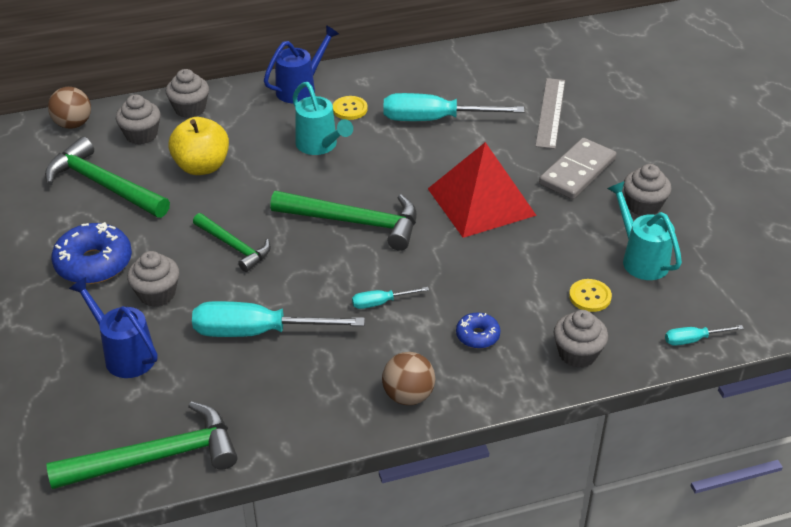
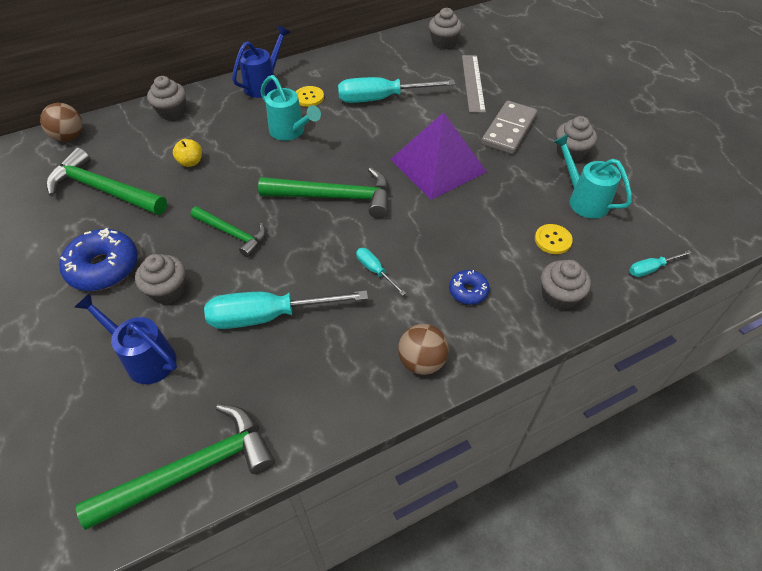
camera: 10 degrees left, 10 degrees up
grey cupcake [116,95,161,145] -> grey cupcake moved to [429,8,462,49]
yellow apple [168,117,229,175] -> yellow apple [173,139,202,167], size x0.54
turquoise screwdriver [352,287,429,309] -> turquoise screwdriver turned 75 degrees clockwise [356,248,406,296]
red pyramid [428,142,537,238] -> purple pyramid [391,112,487,200]

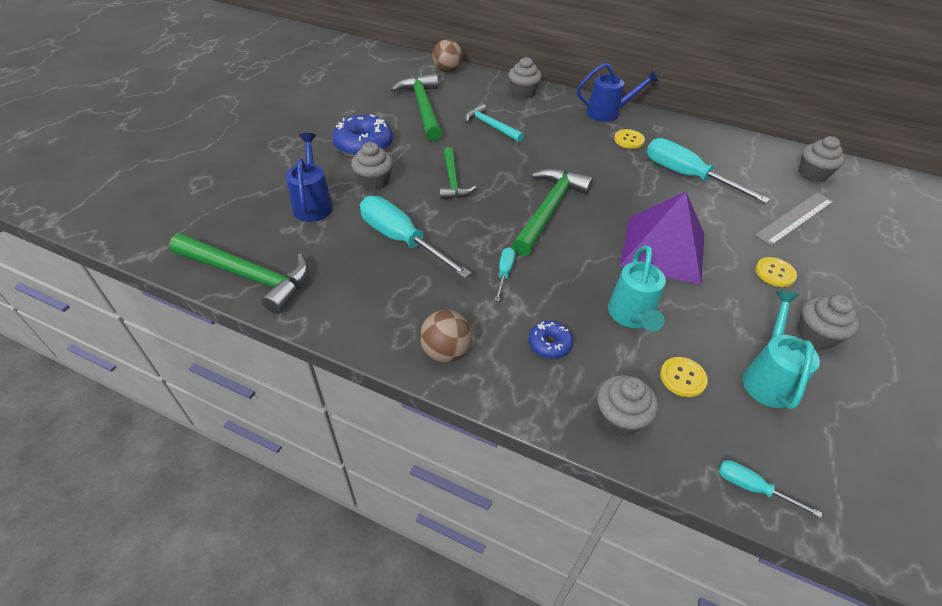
camera: 50 degrees right, 5 degrees down
yellow apple [173,139,202,167] -> turquoise hammer [464,104,524,142]
green hammer [258,168,390,219] -> green hammer turned 120 degrees counterclockwise [512,168,593,256]
turquoise watering can [260,75,321,141] -> turquoise watering can moved to [608,245,666,332]
grey domino [481,101,538,154] -> yellow button [755,257,797,287]

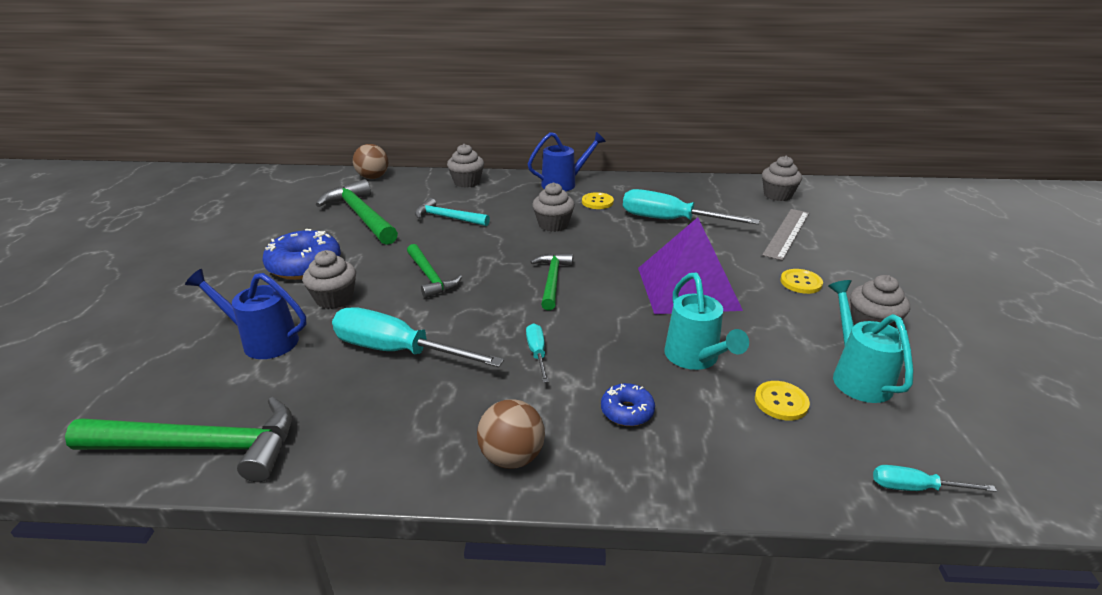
camera: 20 degrees left, 15 degrees down
blue watering can [286,133,333,222] -> blue watering can turned 45 degrees counterclockwise [185,269,306,359]
green hammer [512,168,593,256] -> green hammer [531,253,573,311], size x0.62
grey cupcake [597,375,658,436] -> grey cupcake moved to [532,182,575,232]

